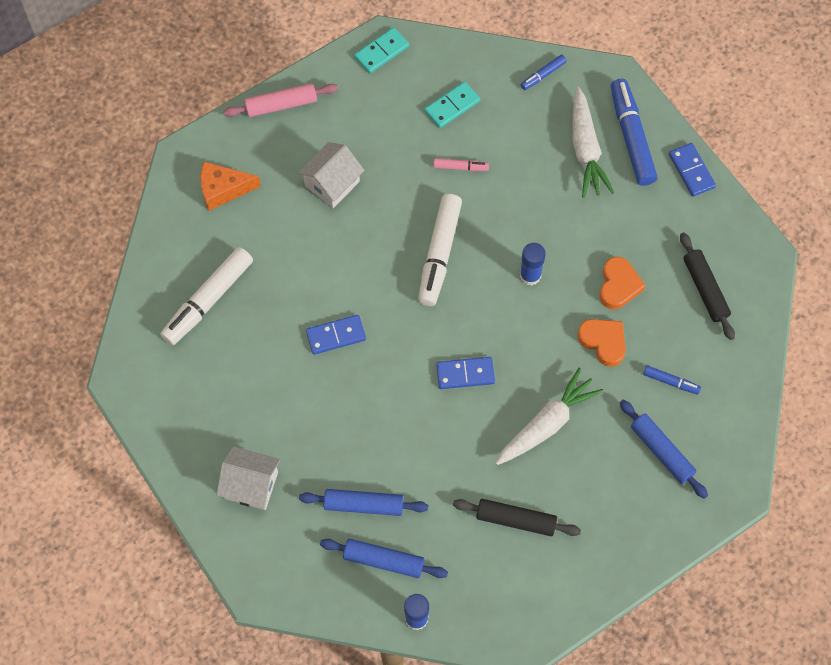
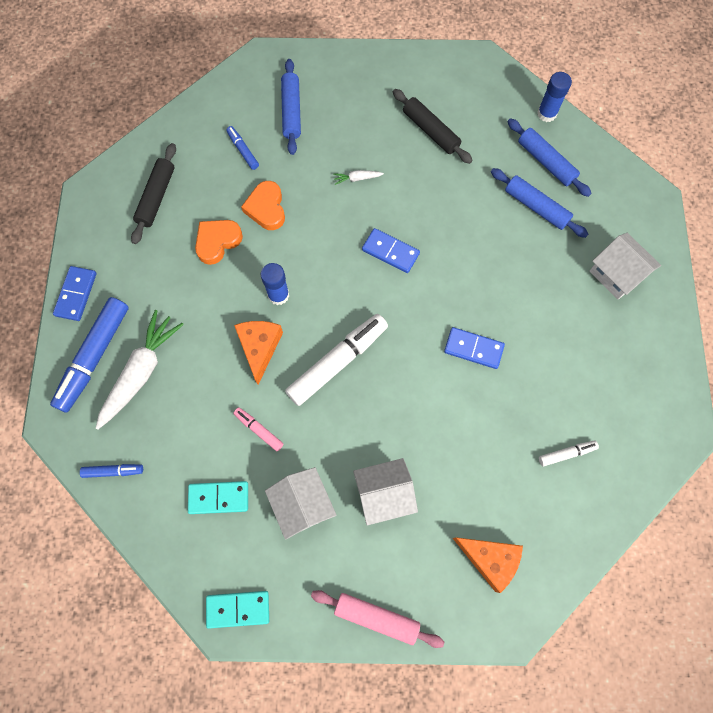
camera: 145 degrees left, 5 degrees up
white marker [160,247,253,345] -> white marker [539,441,599,466], size x0.48
white carrot [495,368,603,465] -> white carrot [333,170,384,185], size x0.42
none -> orange cheese [234,321,283,385]
none -> white house [265,467,336,540]

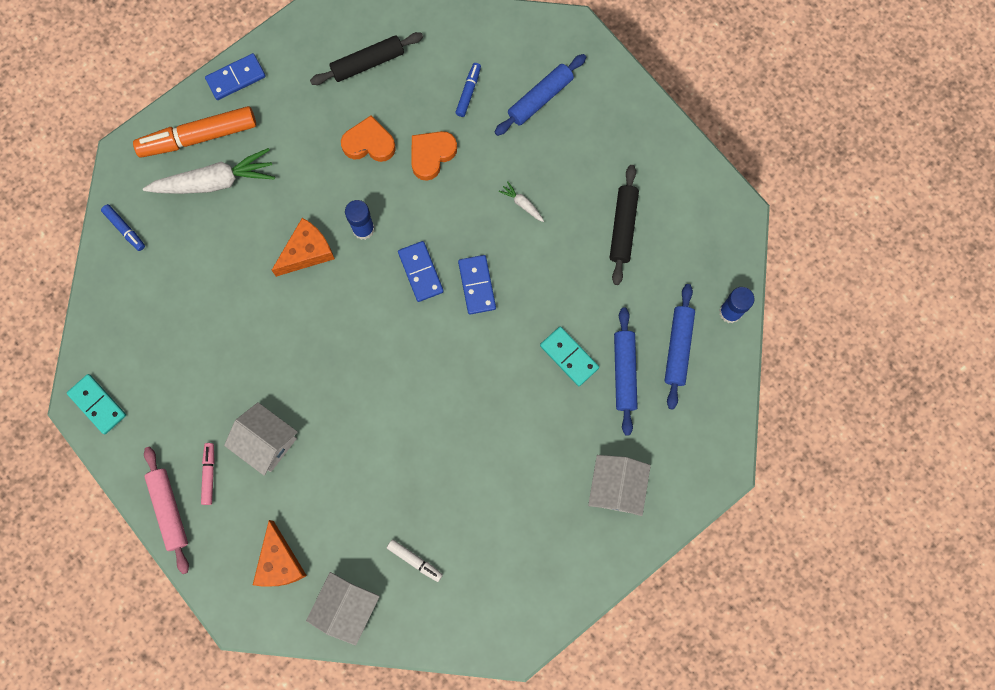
camera: 50 degrees right, 5 degrees up
blue marker [50,297,129,413] -> orange marker [133,106,256,158]
turquoise domino [188,481,248,514] -> turquoise domino moved to [540,327,599,386]
pink marker [233,407,283,451] -> pink marker moved to [201,443,215,505]
white house [265,467,336,540] -> white house moved to [306,572,380,645]
white marker [285,314,388,406] -> none
blue domino [444,327,505,369] -> blue domino moved to [398,241,444,302]

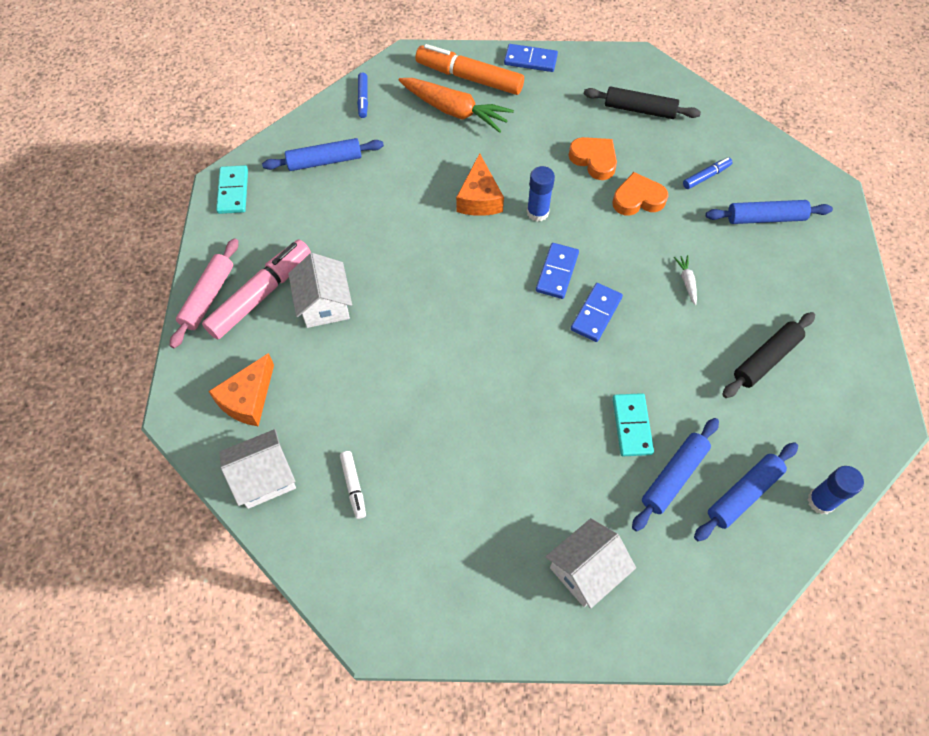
camera: 40 degrees right, 15 degrees down
white carrot [143,148,275,194] -> orange carrot [398,78,514,133]
pink marker [201,443,215,505] -> pink marker [202,239,311,339], size x2.10
orange cheese [272,218,335,277] -> orange cheese turned 90 degrees clockwise [456,153,504,216]
none -> blue rolling pin [262,138,384,171]

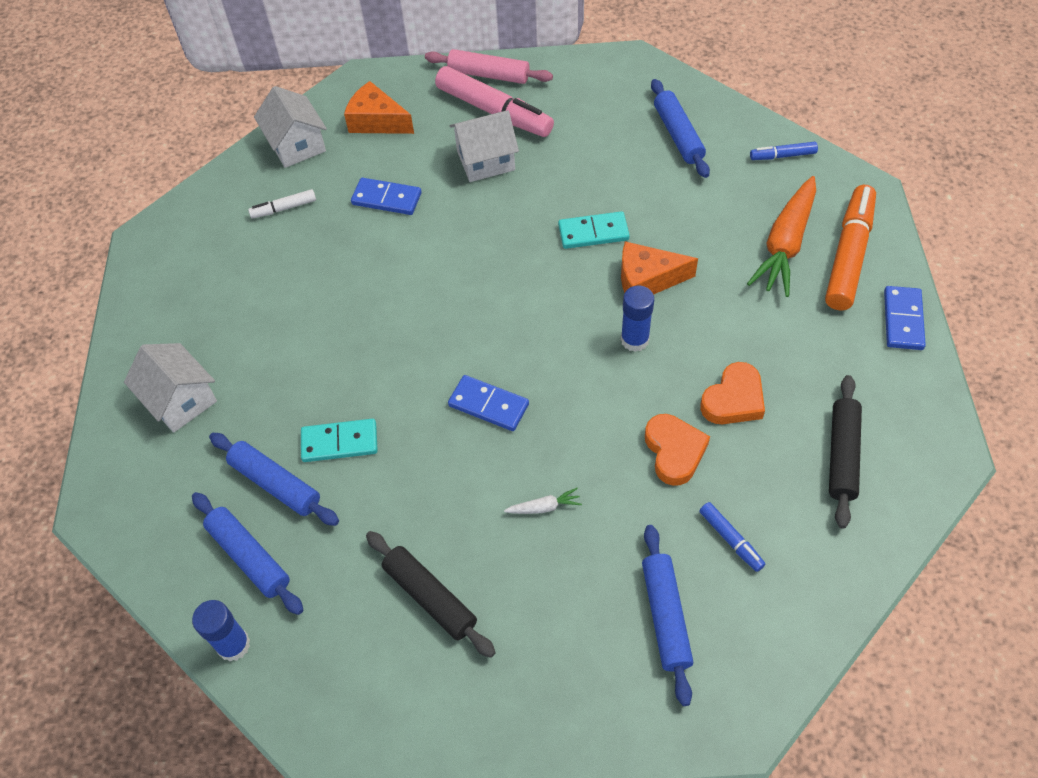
camera: 90 degrees right, 5 degrees down
turquoise domino [216,165,248,214] -> turquoise domino moved to [558,211,630,249]
blue domino [536,243,579,299] -> blue domino moved to [351,178,422,215]

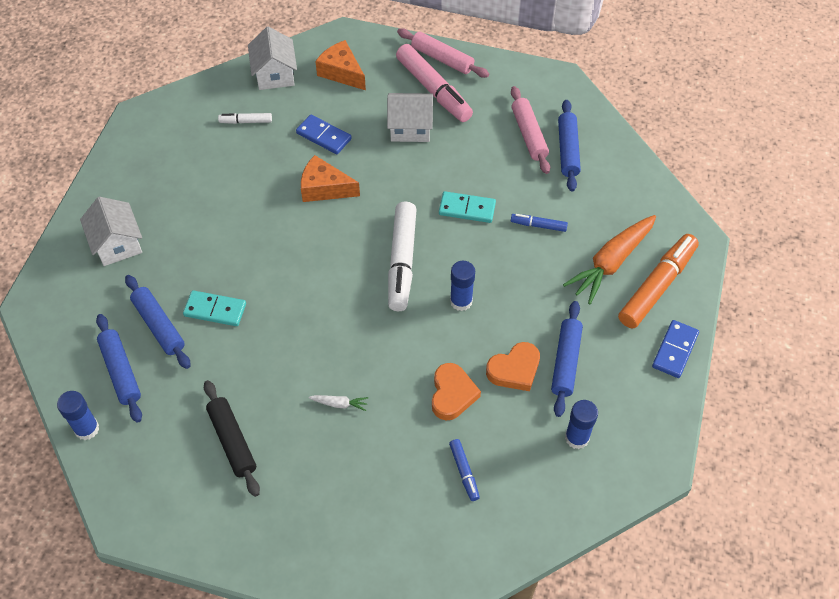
camera: 15 degrees right, 0 degrees up
blue domino [448,375,529,431] -> none
orange cheese [621,241,698,295] -> orange cheese moved to [301,155,360,202]
blue rolling pin [642,525,693,706] -> blue rolling pin moved to [551,301,583,417]
blue marker [750,142,818,160] -> blue marker moved to [511,214,568,232]
black rolling pin [829,375,862,529] -> blue glue stick [565,400,598,449]
none -> white marker [388,201,417,311]
none -> pink rolling pin [511,86,550,174]

